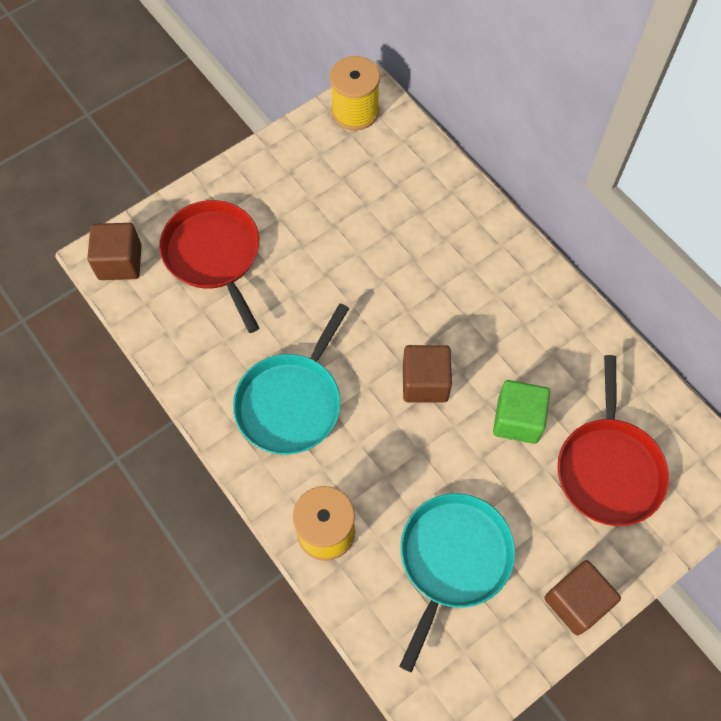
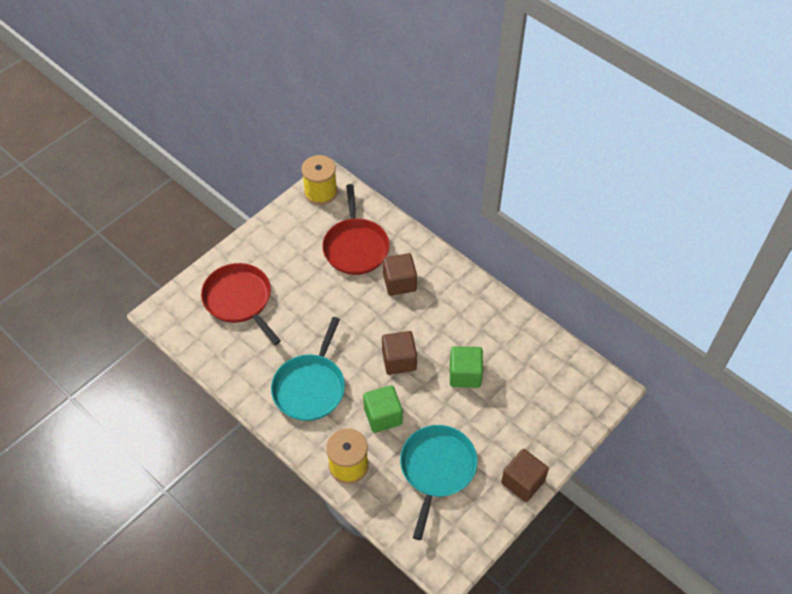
camera: 10 degrees left, 10 degrees down
brown cube [87,223,142,280] -> brown cube moved to [383,253,417,296]
red pan [557,355,669,526] -> red pan moved to [322,184,390,275]
none -> green cube [363,385,403,433]

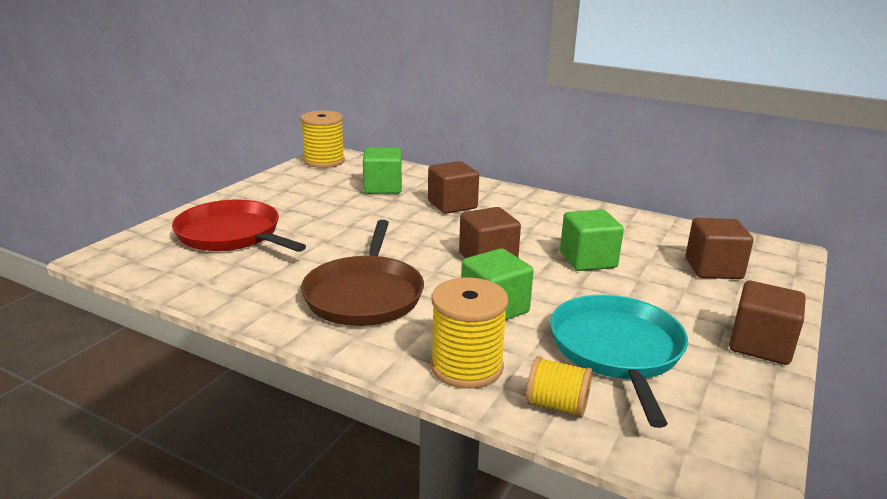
camera: 15 degrees left, 30 degrees down
turquoise pan [271,317,345,421] -> brown pan [301,220,424,326]
red pan [322,184,390,275] -> green cube [363,148,402,194]
none -> yellow spool [526,356,592,418]
none -> brown cube [686,218,754,279]

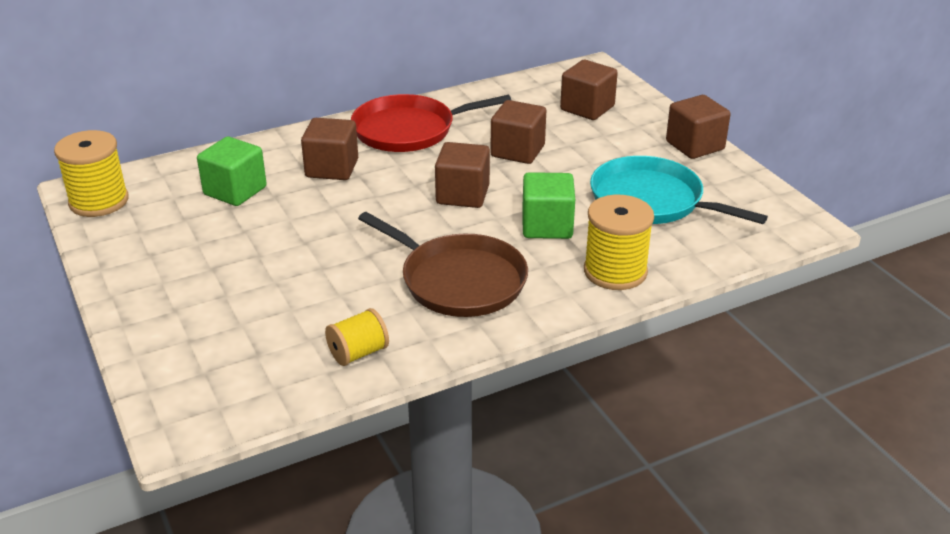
camera: 55 degrees left, 10 degrees up
red pan [172,199,306,252] -> red pan moved to [351,94,511,152]
yellow spool [526,356,592,418] -> yellow spool moved to [325,308,389,366]
green cube [560,209,624,271] -> brown cube [490,100,546,164]

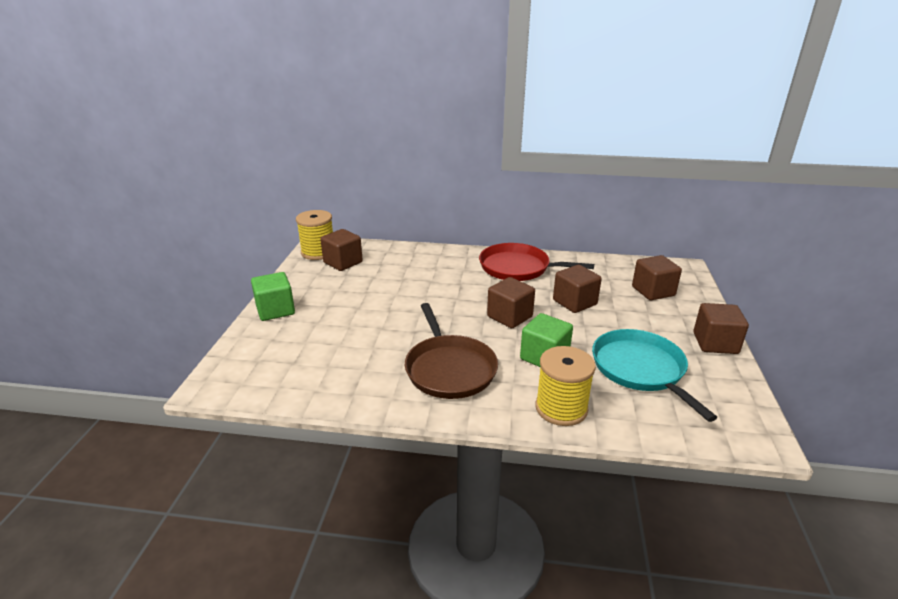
camera: 35 degrees right, 5 degrees down
green cube [197,136,267,206] -> green cube moved to [251,272,295,321]
brown cube [301,118,358,180] -> brown cube moved to [320,229,363,271]
yellow spool [325,308,389,366] -> none

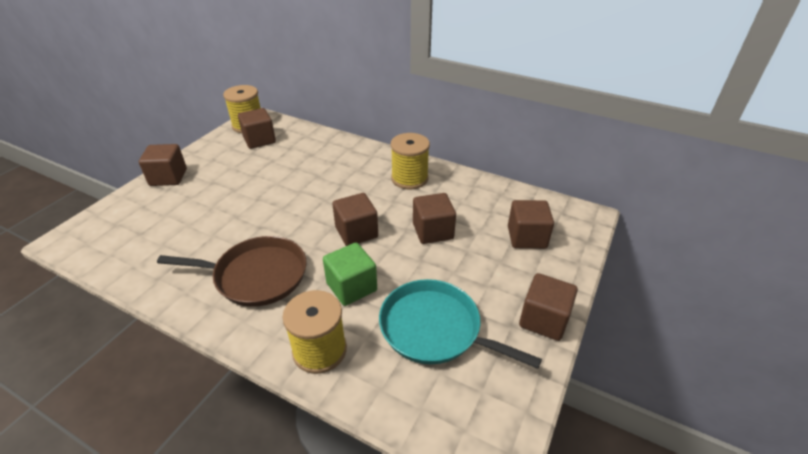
camera: 20 degrees right, 10 degrees up
green cube [251,272,295,321] -> brown cube [139,144,187,186]
brown pan [405,303,498,399] -> brown pan turned 90 degrees counterclockwise [157,236,307,307]
red pan [479,243,594,281] -> yellow spool [391,133,430,189]
turquoise pan [592,329,718,422] -> turquoise pan turned 60 degrees counterclockwise [379,279,542,369]

